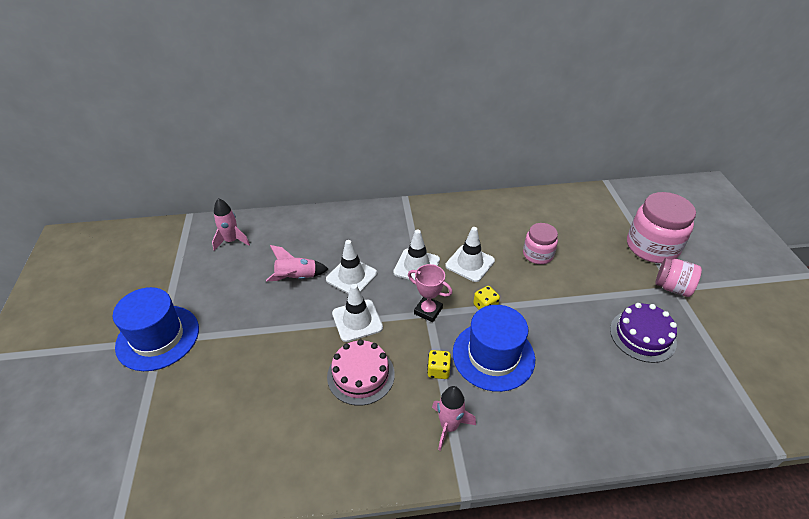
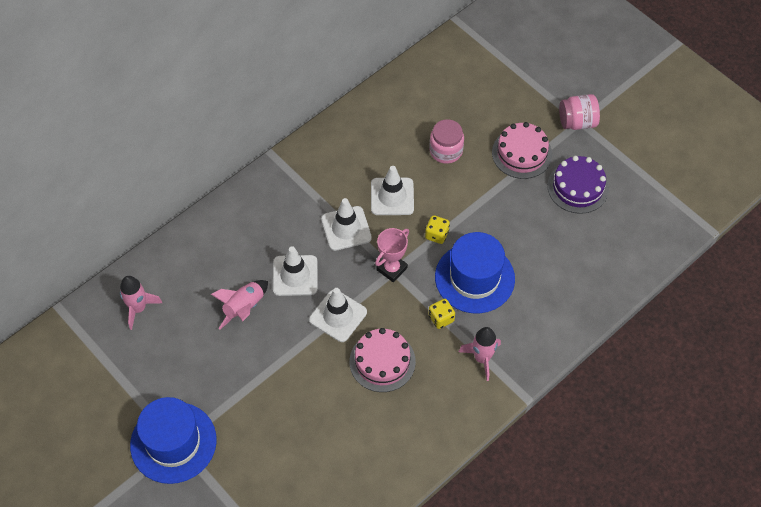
camera: 35 degrees left, 15 degrees up
pink trophy [408,264,452,322] -> pink trophy turned 45 degrees counterclockwise [375,228,409,282]
pink jar [627,192,696,263] -> none
none -> pink cake [492,122,552,179]

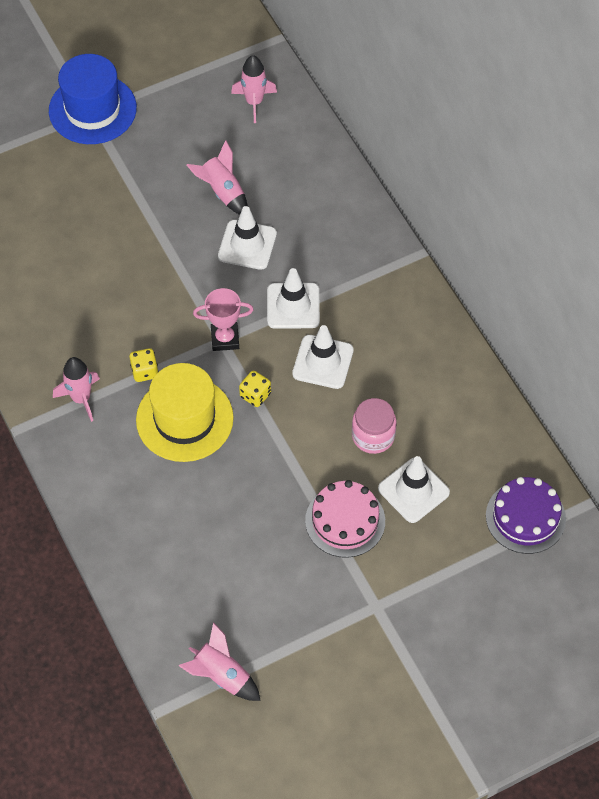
camera: 105 degrees right, 0 degrees up
white traffic cone [309,288,367,342] -> white traffic cone moved to [378,456,450,523]
pink cake [349,328,416,392] -> none
pink trophy [375,228,409,282] -> pink trophy turned 60 degrees counterclockwise [193,288,254,351]
blue hat [435,232,515,313] -> yellow hat [136,363,234,462]
purple cake [547,156,609,214] -> purple cake moved to [486,477,566,554]
pink jar [559,94,600,130] -> none
none -> pink rocket [179,622,261,701]

